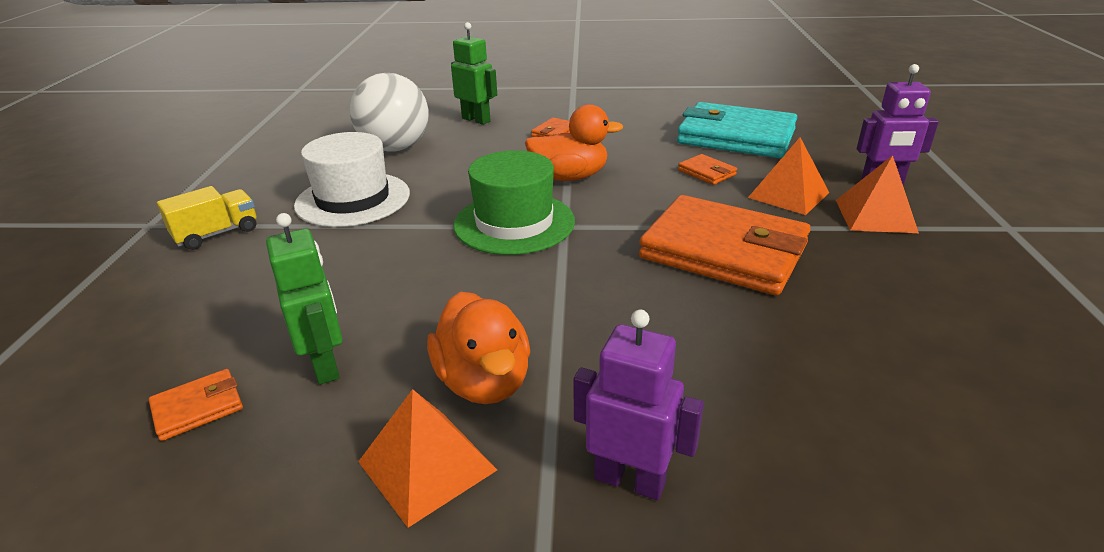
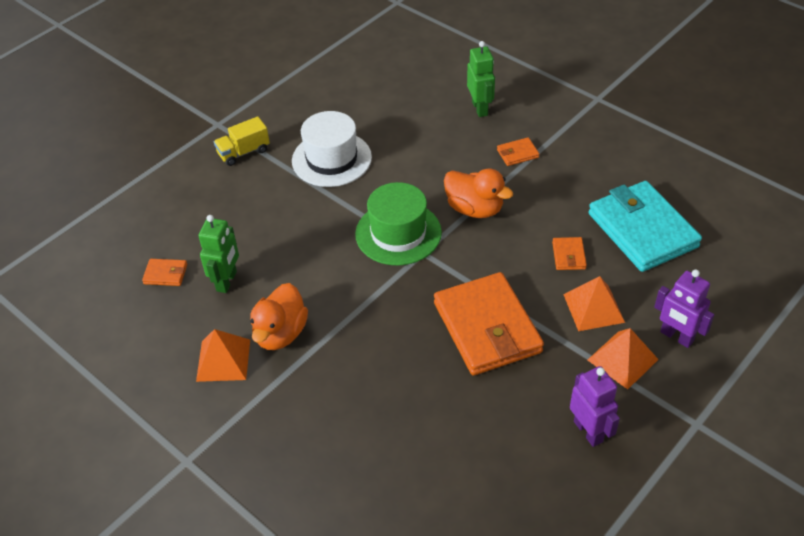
camera: 40 degrees right, 15 degrees up
yellow truck [157,186,257,250] -> yellow truck turned 150 degrees clockwise [214,116,270,166]
white ball [350,73,429,152] -> none
purple robot [573,309,704,500] -> purple robot moved to [570,366,620,447]

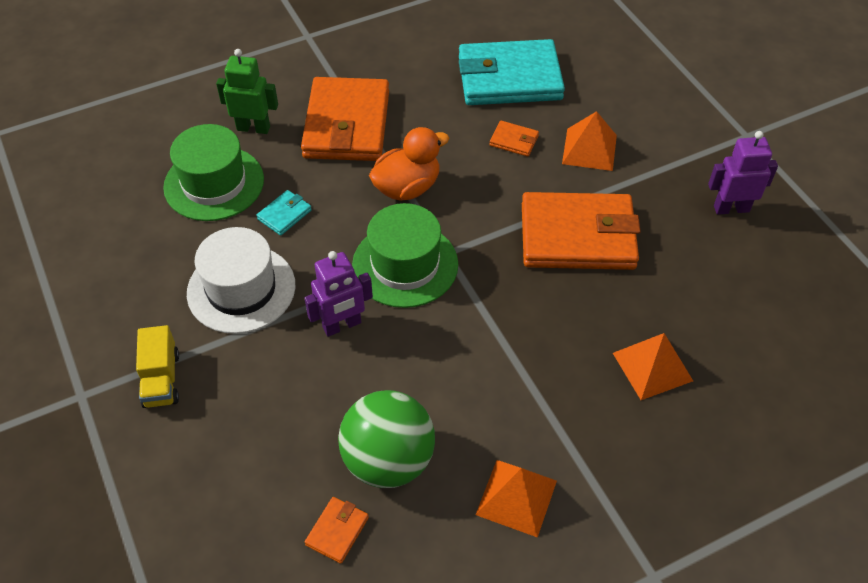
camera: 70 degrees left, 5 degrees up
green robot [198,215,239,293] -> green ball [338,390,435,488]
orange duck [250,283,308,350] -> none
orange wallet [497,137,539,166] -> orange wallet [301,77,389,161], size x2.44
orange pyramid [588,328,659,390] -> orange pyramid moved to [613,333,693,400]
purple robot [654,270,714,348] -> purple robot moved to [304,251,373,337]
none -> green hat [163,124,264,221]
none -> turquoise wallet [257,190,312,235]

